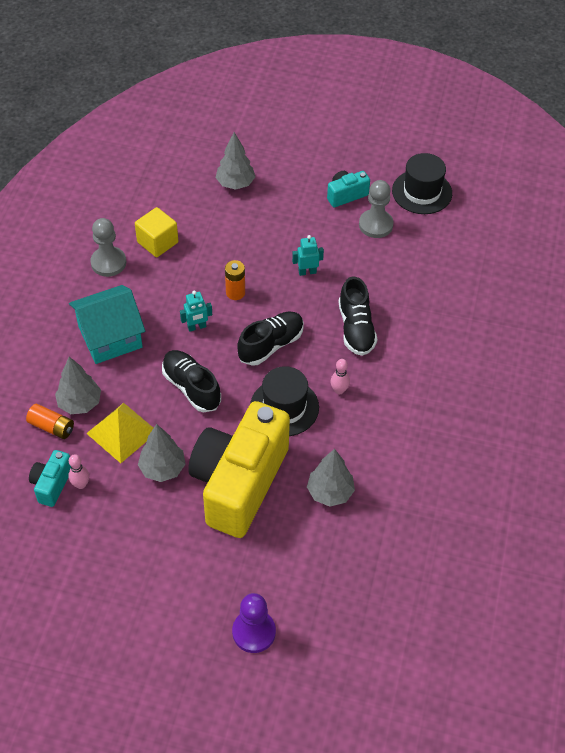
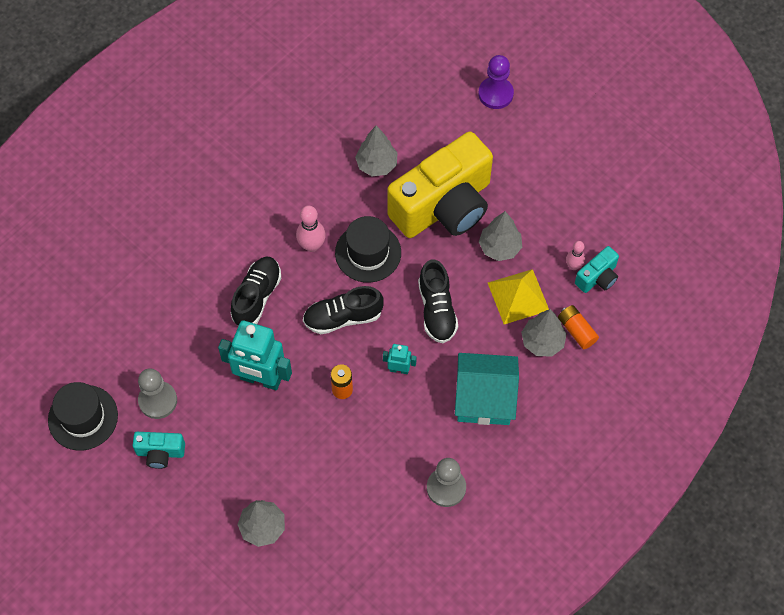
camera: 150 degrees left, 10 degrees up
yellow cube [135,207,178,257] -> none
turquoise robot [292,235,324,276] -> turquoise robot [218,320,292,390], size x2.12
pink bowling pin [330,359,350,394] -> pink bowling pin [296,205,326,252], size x1.54

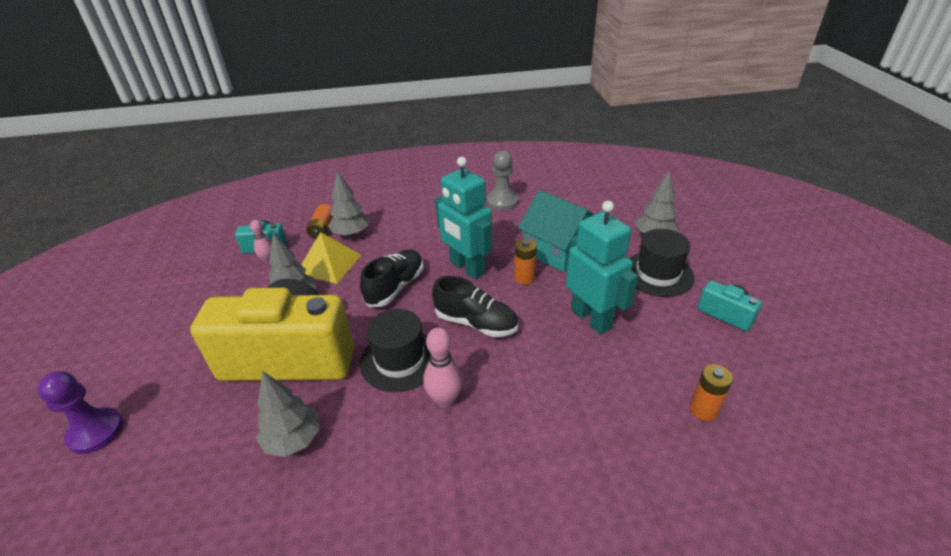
camera: 140 degrees left, 25 degrees down
black hat [48,382,118,451] -> black hat moved to [629,229,695,297]
grey pawn [138,368,177,419] -> none
black shoe [230,257,281,326] -> none
turquoise robot [383,344,417,374] -> turquoise robot [435,157,492,279], size x2.12
turquoise house [455,353,519,425] -> turquoise house moved to [518,190,594,272]
none -> orange battery [690,364,733,421]

